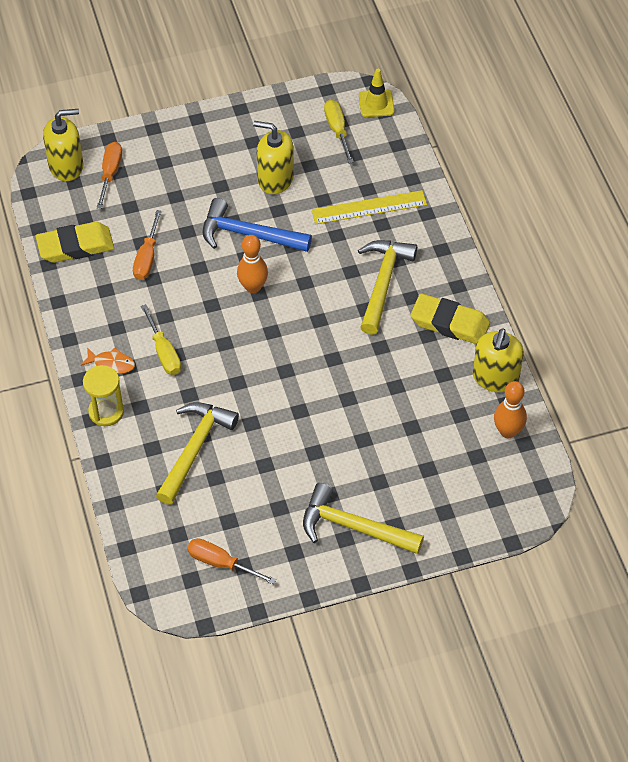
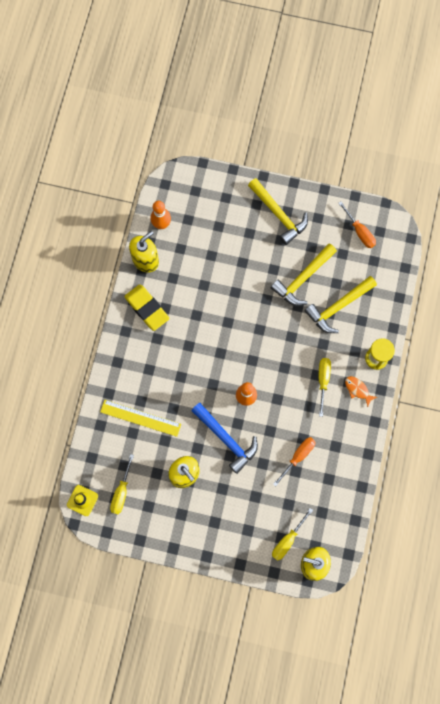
camera: 150 degrees left, 20 degrees up
yellow eraser [36,222,114,263] -> none
orange screwdriver [97,142,122,209] -> yellow screwdriver [272,508,313,561]
yellow hammer [358,240,417,335] -> yellow hammer moved to [271,243,337,306]

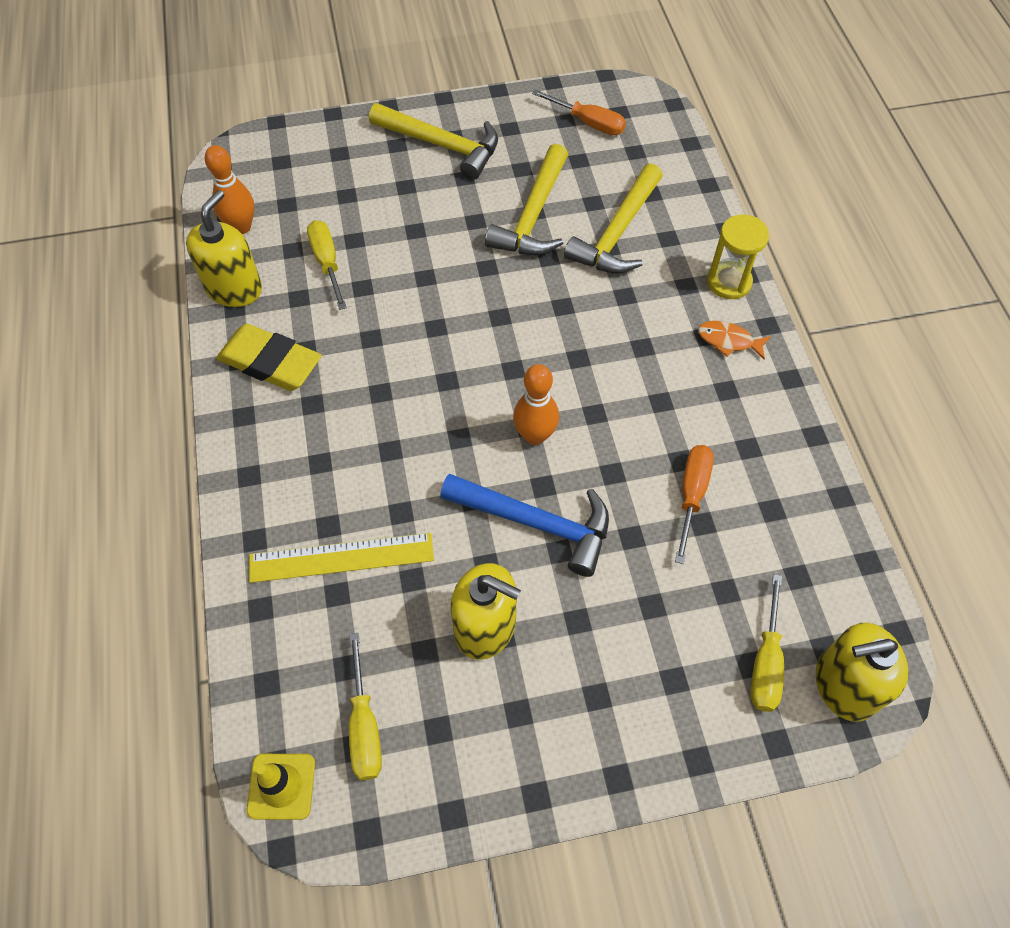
camera: 25 degrees left, 15 degrees down
yellow screwdriver [318,358,331,417] -> yellow screwdriver moved to [307,220,347,310]

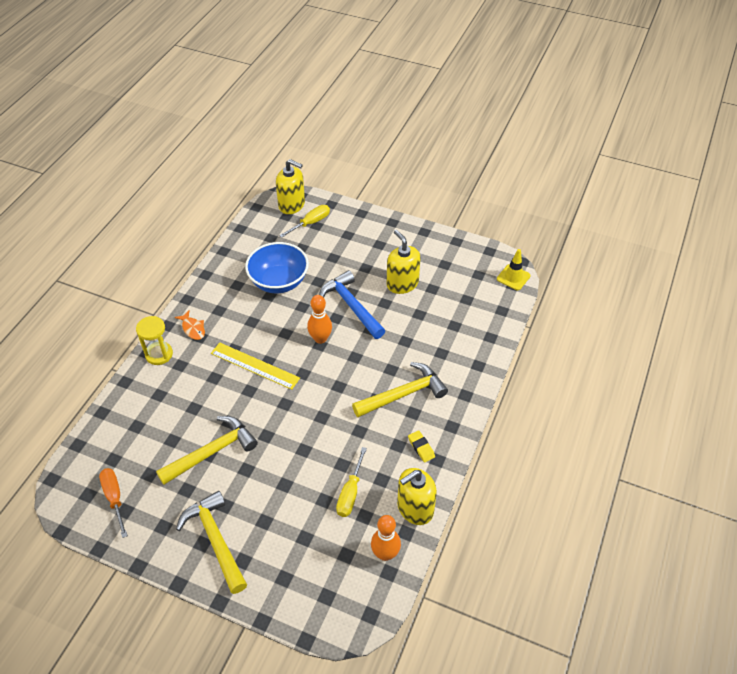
camera: 145 degrees left, 10 degrees down
yellow eraser [216,324,322,391] -> yellow eraser [408,430,435,463], size x0.50
yellow ruler [249,533,434,583] -> yellow ruler moved to [211,342,300,390]
yellow screwdriver [349,633,382,780] -> none
yellow hammer [564,164,663,273] -> yellow hammer moved to [352,362,448,417]
orange screwdriver [675,445,714,564] -> blue bowl [245,242,309,293]

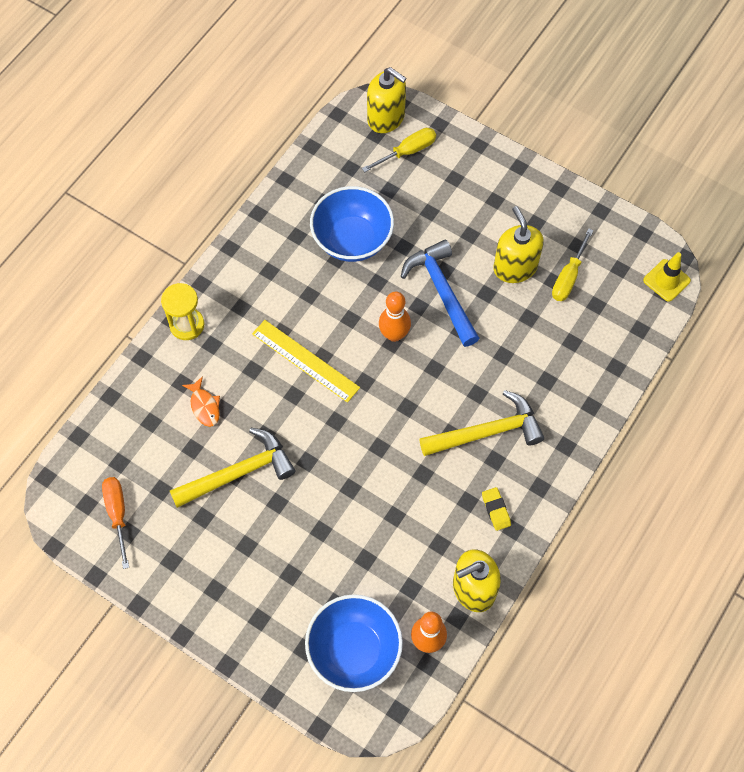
camera: 10 degrees right, 15 degrees up
orange fish [175,310,205,340] -> orange fish moved to [182,376,220,427]
yellow hammer [176,491,247,594] -> none
yellow screwdriver [336,447,367,517] -> yellow screwdriver moved to [552,228,594,301]
none -> blue bowl [305,594,403,692]

